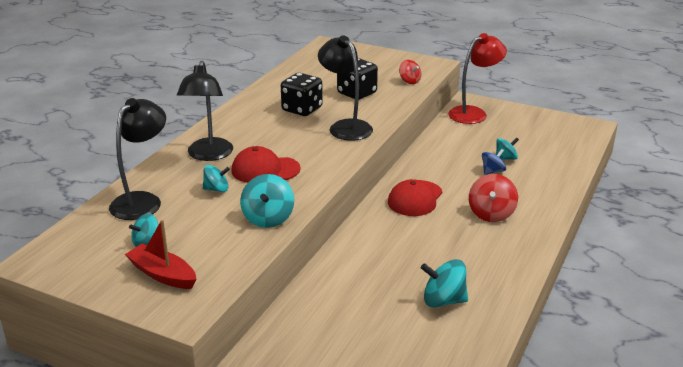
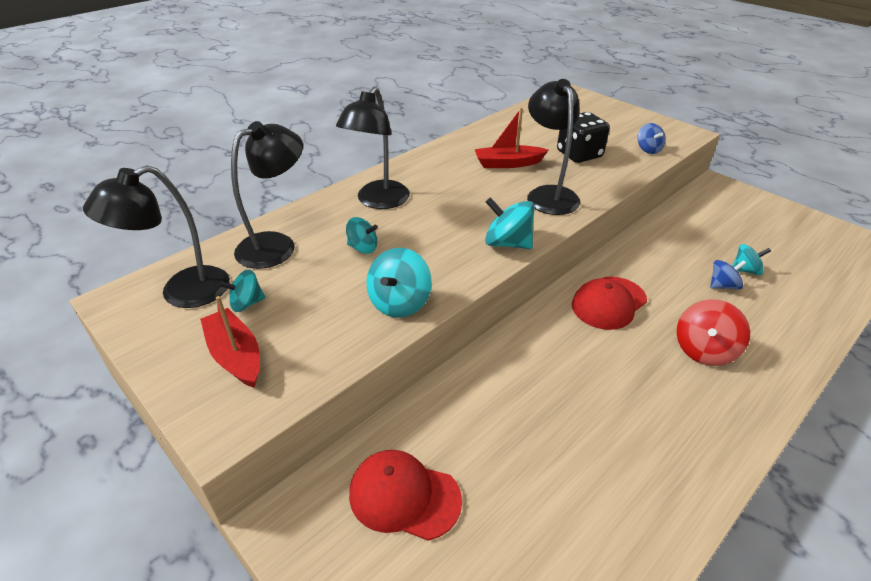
camera: 20 degrees right, 10 degrees up
red cap [231,146,301,183] -> red cap moved to [349,450,462,541]
black dice [281,73,323,116] -> red boat [475,108,548,168]
red spinning top [399,60,421,84] -> blue spinning top [638,123,666,154]
turquoise spinning top [421,259,468,308] -> turquoise spinning top moved to [485,197,534,249]
red lamp [448,33,507,124] -> none
none -> black lamp [83,165,230,308]

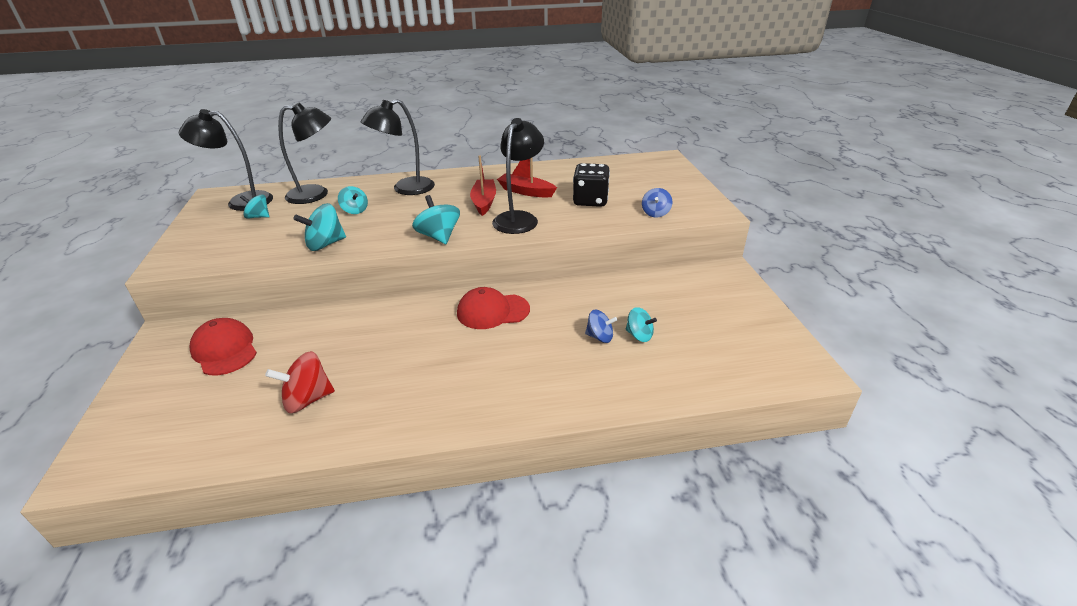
camera: 35 degrees right, 5 degrees down
red boat [200,296,260,388] -> red boat moved to [470,155,496,216]
red spinning top [677,299,750,366] -> red spinning top moved to [265,351,335,413]

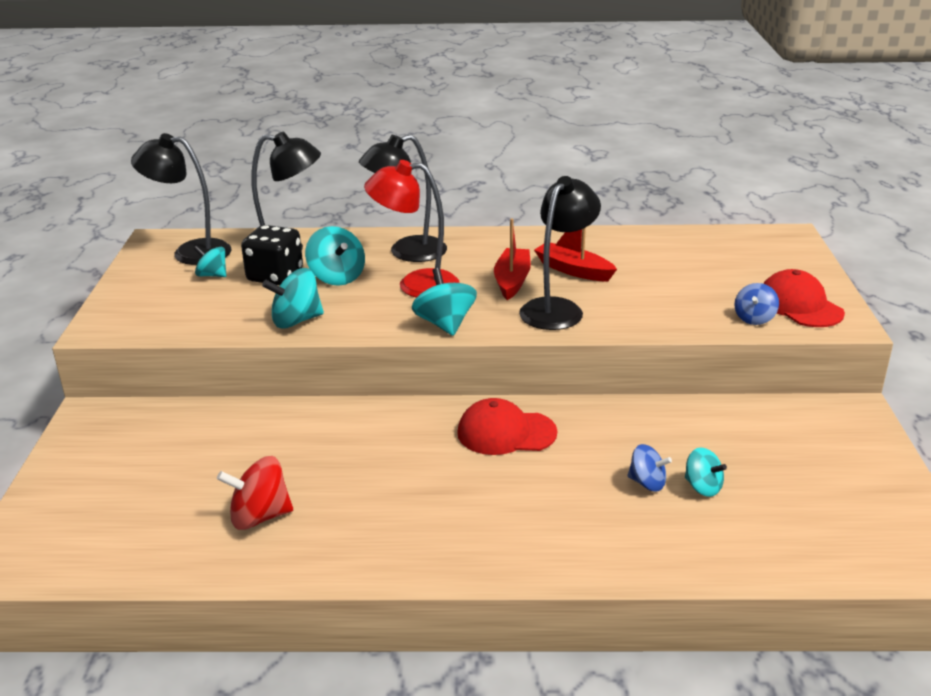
camera: 10 degrees right, 5 degrees down
red cap [190,318,257,375] -> red cap moved to [763,269,845,327]
turquoise spinning top [338,186,368,214] -> turquoise spinning top [305,226,365,286], size x1.55
black dice [573,163,610,207] -> black dice moved to [241,225,303,285]
none -> red lamp [364,160,459,298]

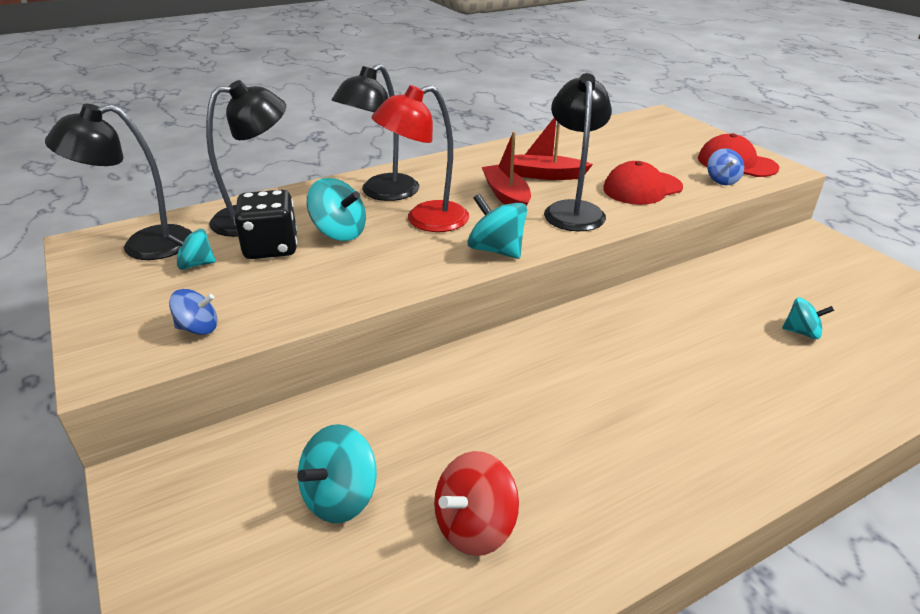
camera: 30 degrees left, 5 degrees up
turquoise spinning top [262,268,324,329] -> turquoise spinning top moved to [297,424,377,523]
red cap [457,398,557,455] -> red cap moved to [603,161,683,205]
blue spinning top [627,444,672,492] -> blue spinning top moved to [169,289,217,335]

